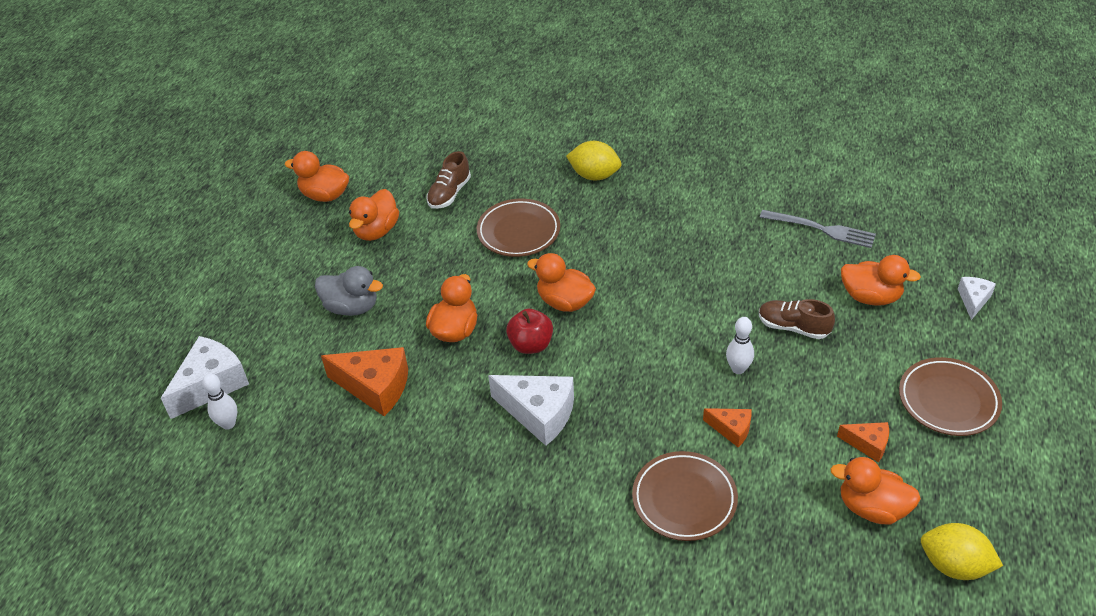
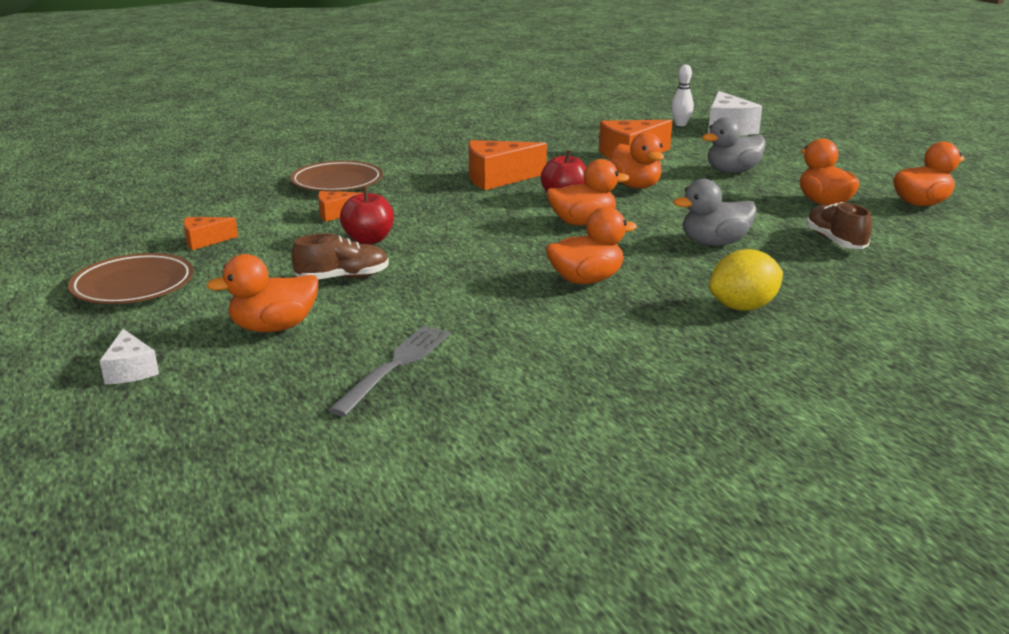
camera: 135 degrees right, 20 degrees down
brown plate [477,199,560,257] -> grey duck [673,179,757,245]
white cheese [488,375,574,446] -> orange cheese [468,140,547,190]
white bowling pin [726,317,754,374] -> red apple [340,187,394,244]
grey fork [760,210,876,248] -> grey fork turned 135 degrees clockwise [329,325,450,416]
orange duck [830,457,921,524] -> orange duck moved to [546,207,637,284]
yellow lemon [921,523,1003,580] -> none

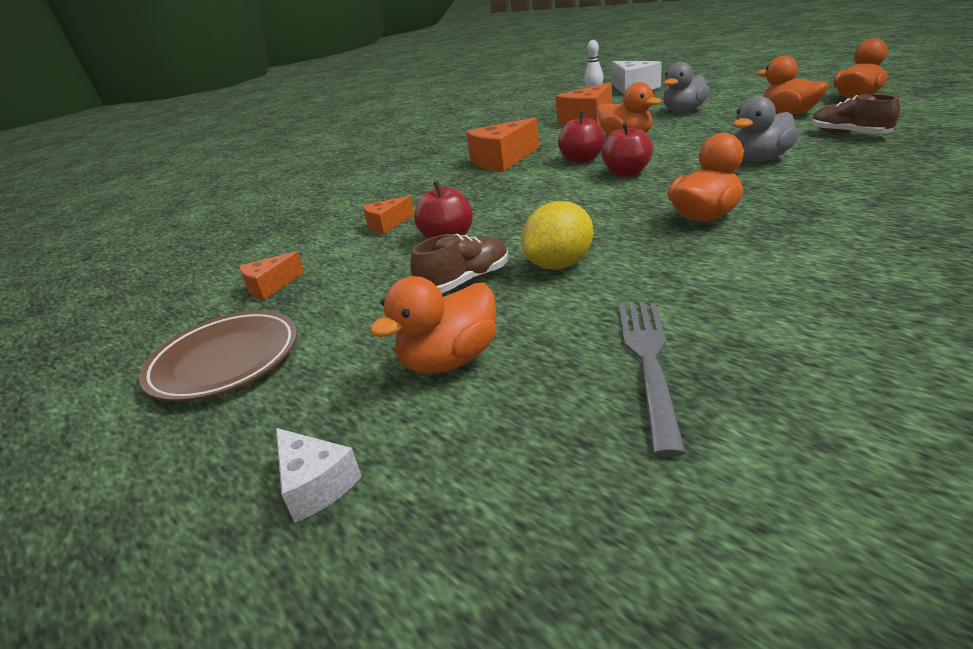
camera: 15 degrees left, 5 degrees up
brown plate [290,161,383,191] -> none
orange duck [547,159,630,225] -> red apple [601,122,653,177]
yellow lemon [709,249,783,311] -> yellow lemon moved to [521,201,593,270]

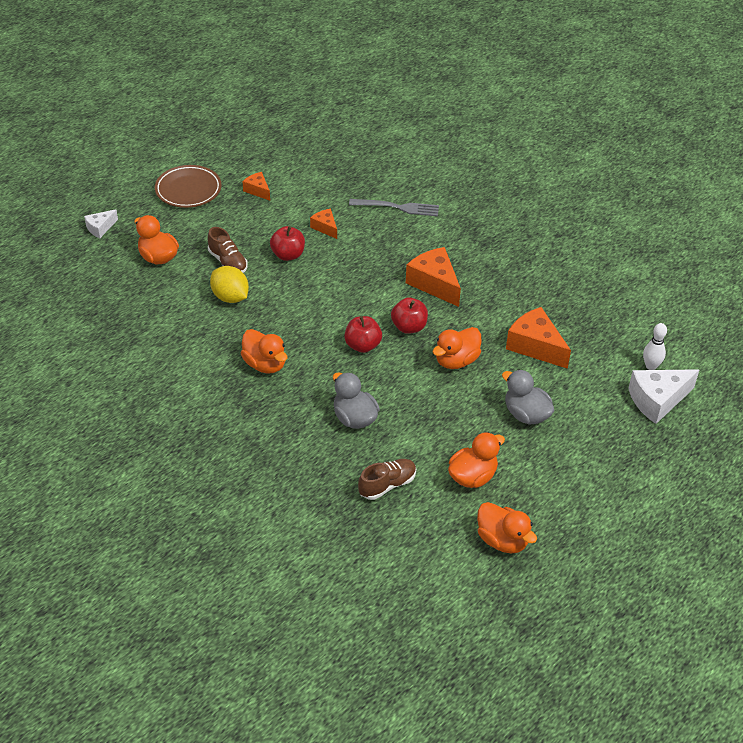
camera: 85 degrees right, 15 degrees up
grey fork [619,303,686,457] -> grey fork moved to [349,199,439,216]

